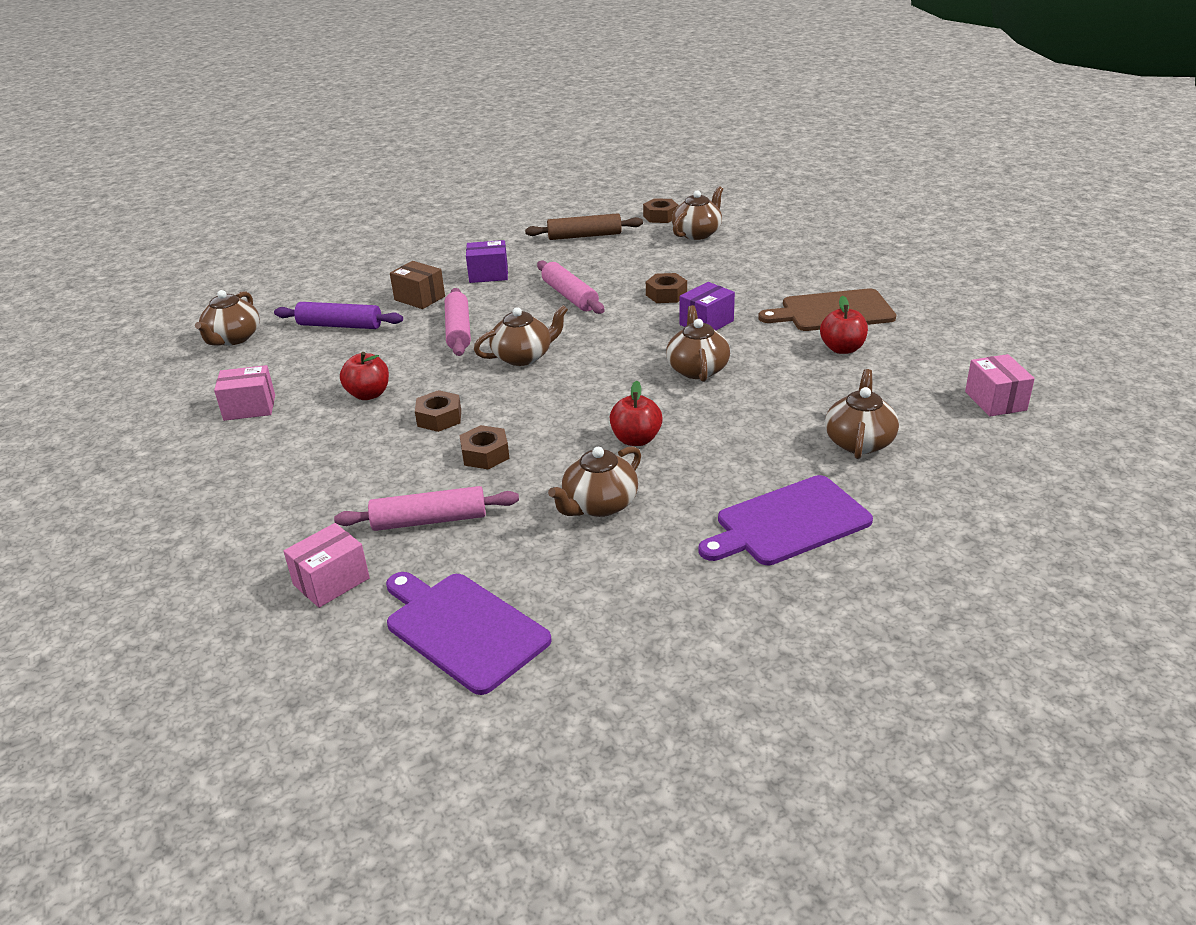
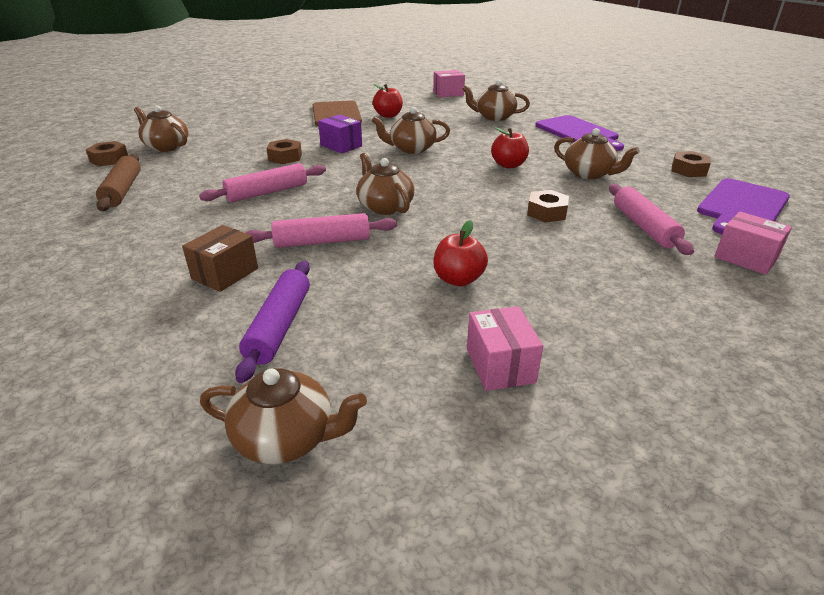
camera: 95 degrees left, 0 degrees up
brown nut [415,390,461,432] -> brown nut moved to [672,151,711,177]
purple box [466,240,508,283] -> none

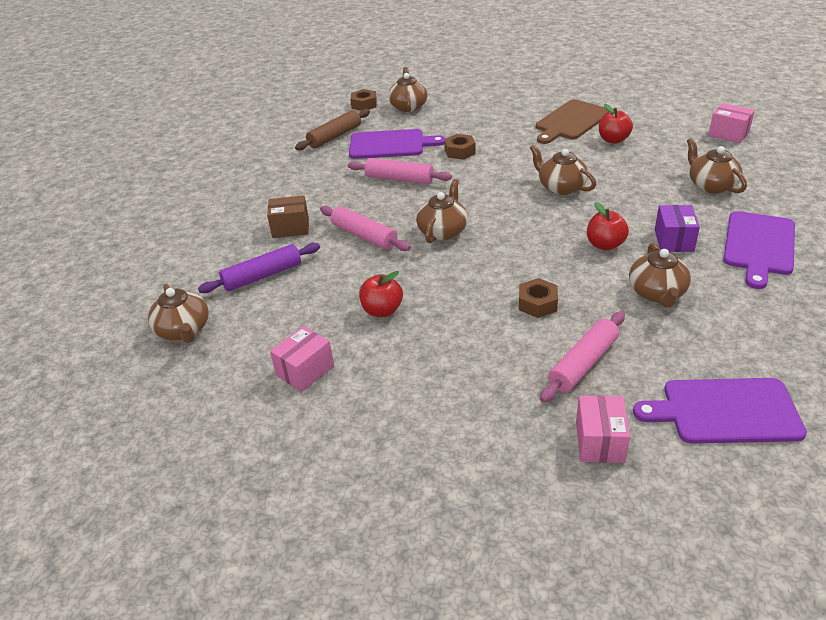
camera: 55 degrees right, 5 degrees up
purple box [318,115,362,153] -> purple box moved to [655,205,700,252]
brown nut [672,151,711,177] -> none
none -> purple cutting board [349,129,446,159]

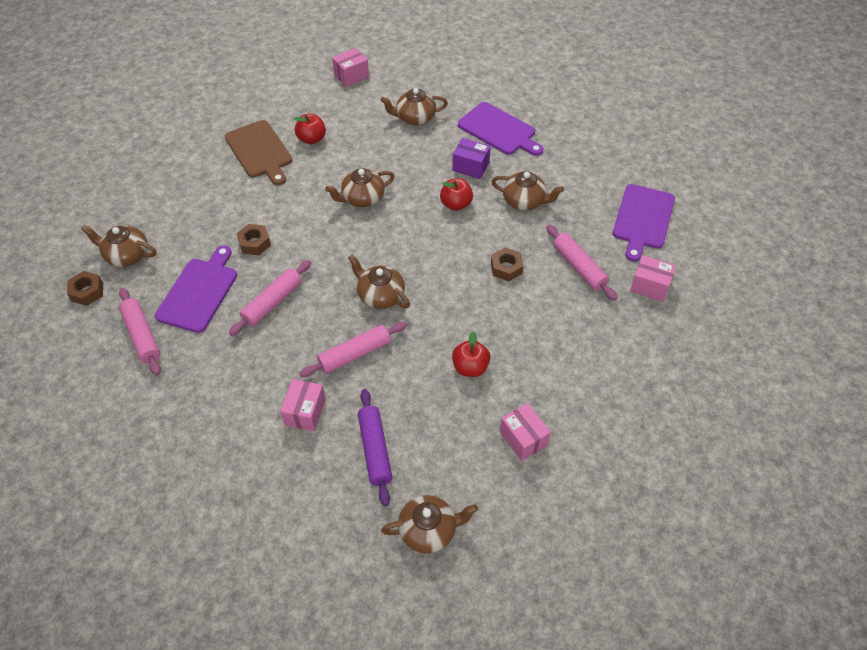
camera: 75 degrees left, 15 degrees up
brown box [267,195,309,238] -> pink box [280,379,326,431]
brown rolling pin [295,109,370,150] -> pink rolling pin [119,288,161,376]

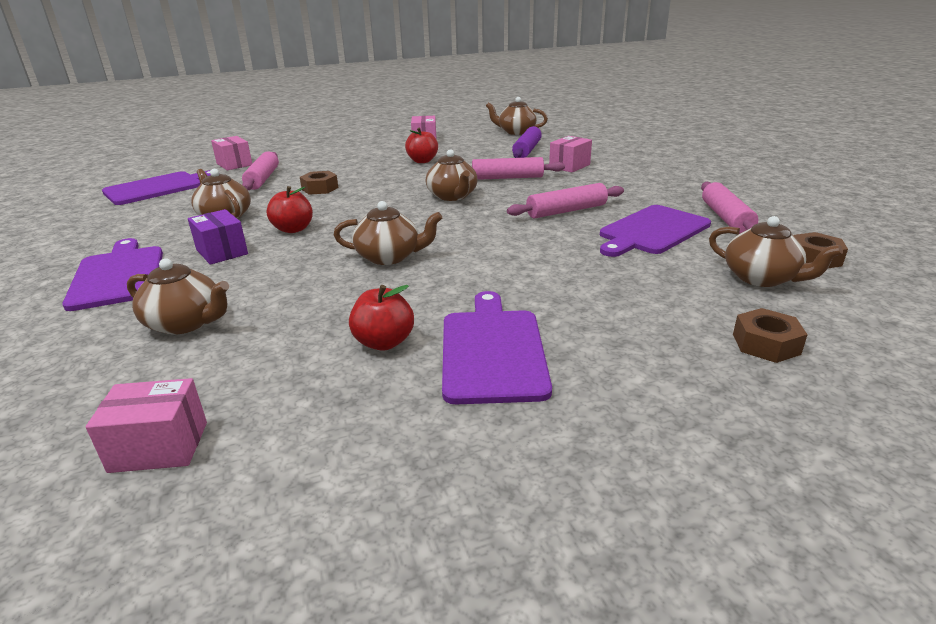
camera: 150 degrees left, 25 degrees down
brown cutting board [225,120,292,185] -> purple cutting board [442,291,552,404]
brown nut [236,224,271,255] -> brown nut moved to [733,308,808,363]

